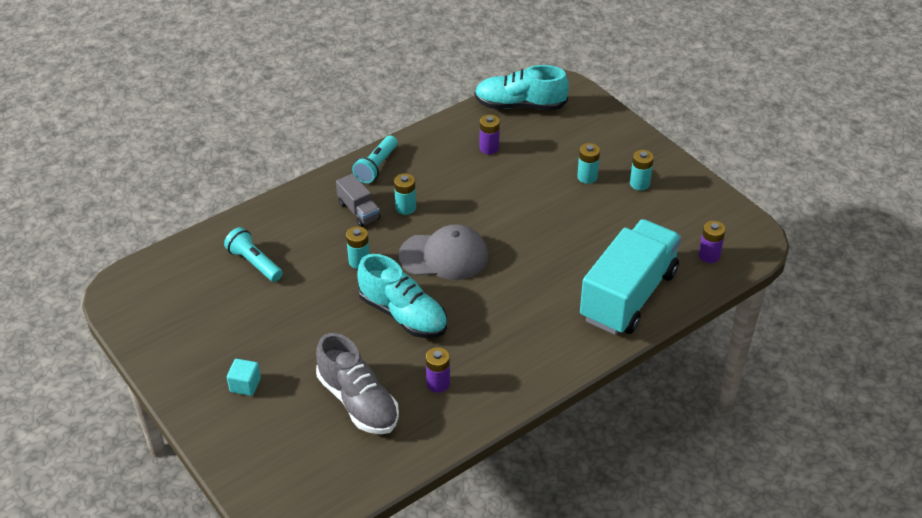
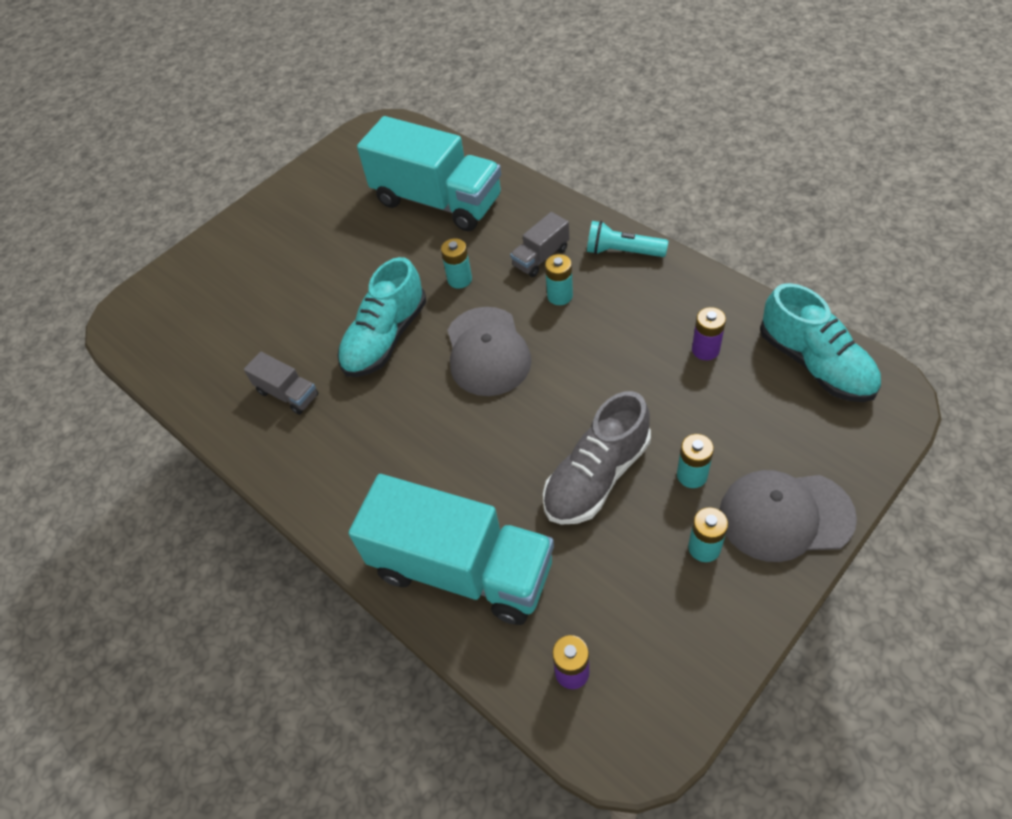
camera: 85 degrees right, 10 degrees up
turquoise flashlight [224,227,283,282] -> turquoise truck [357,116,501,231]
turquoise cube [227,359,261,396] -> none
grey shoe [316,333,399,434] -> grey shoe moved to [543,391,651,524]
purple battery [426,347,450,393] -> grey truck [244,352,319,415]
turquoise shoe [474,65,569,110] -> turquoise shoe turned 150 degrees clockwise [760,283,881,402]
none -> grey cap [719,470,857,562]

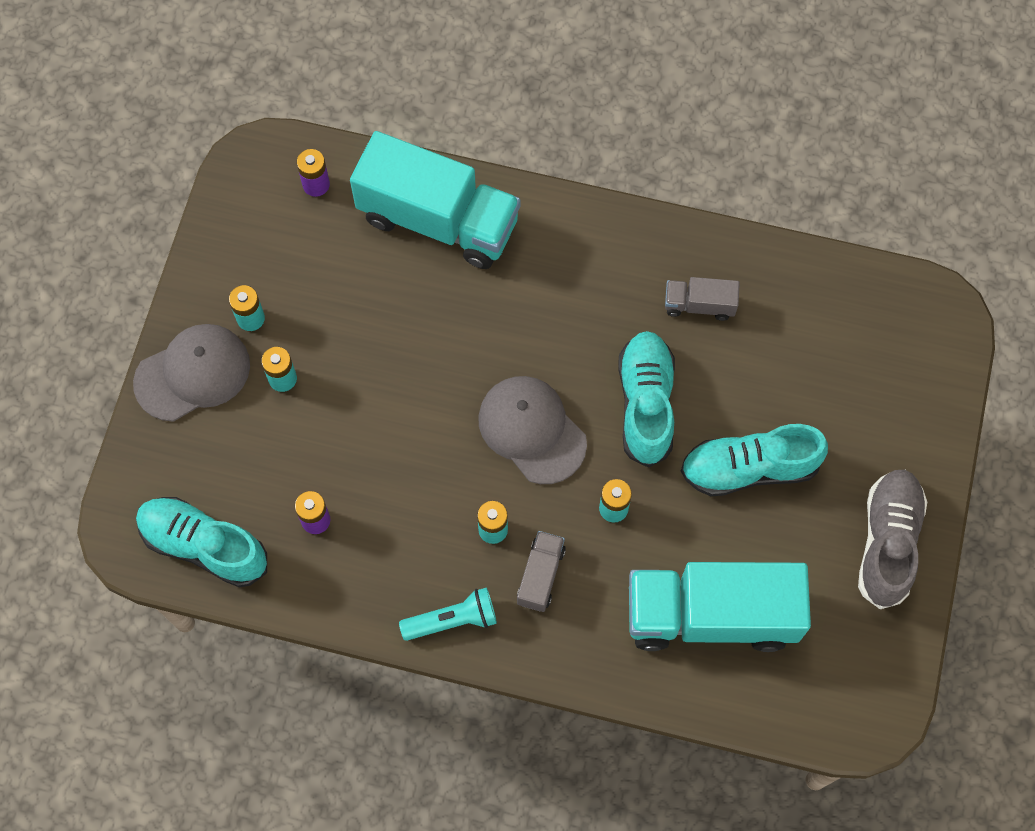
camera: 145 degrees right, 15 degrees up
turquoise truck [348,474,554,625] -> turquoise truck turned 150 degrees counterclockwise [350,131,521,269]
grey shoe [543,391,651,524] -> grey shoe moved to [858,470,927,609]
none -> turquoise shoe [681,424,828,496]

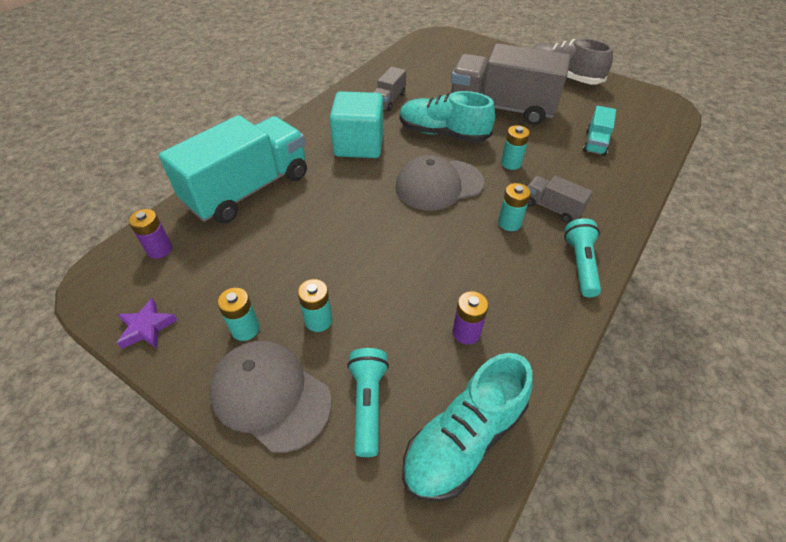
camera: 70 degrees left, 20 degrees down
grey cap [133,324,250,422] -> grey cap turned 45 degrees counterclockwise [209,341,332,453]
turquoise truck [629,562,811,652] -> turquoise truck [583,106,616,156], size x0.45
turquoise shoe [681,424,828,496] -> grey truck [451,43,571,125]
none -> purple star [117,298,177,349]
none -> turquoise cube [330,91,384,158]
none -> turquoise flashlight [347,348,389,457]

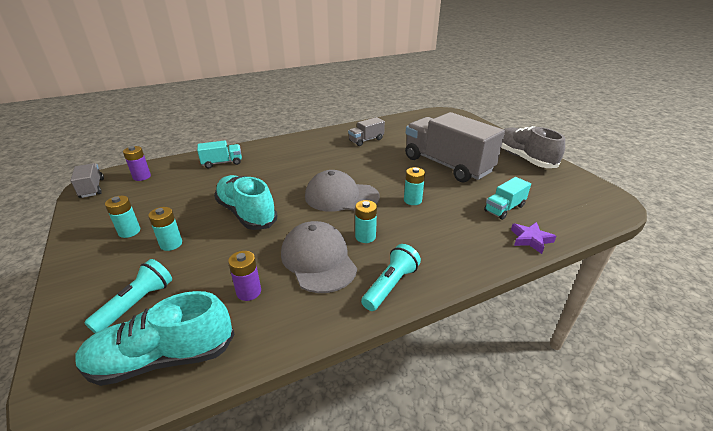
camera: 30 degrees right, 15 degrees down
purple star [117,298,177,349] -> purple star moved to [511,222,556,254]
turquoise truck [159,115,307,224] -> turquoise truck [197,140,242,168], size x0.45
grey cap [209,341,332,453] -> grey cap moved to [281,221,357,293]
turquoise cube [330,91,384,158] -> none
turquoise shoe [400,91,495,143] -> turquoise shoe moved to [214,175,277,230]
grey truck [527,176,593,223] -> grey truck moved to [70,163,104,198]

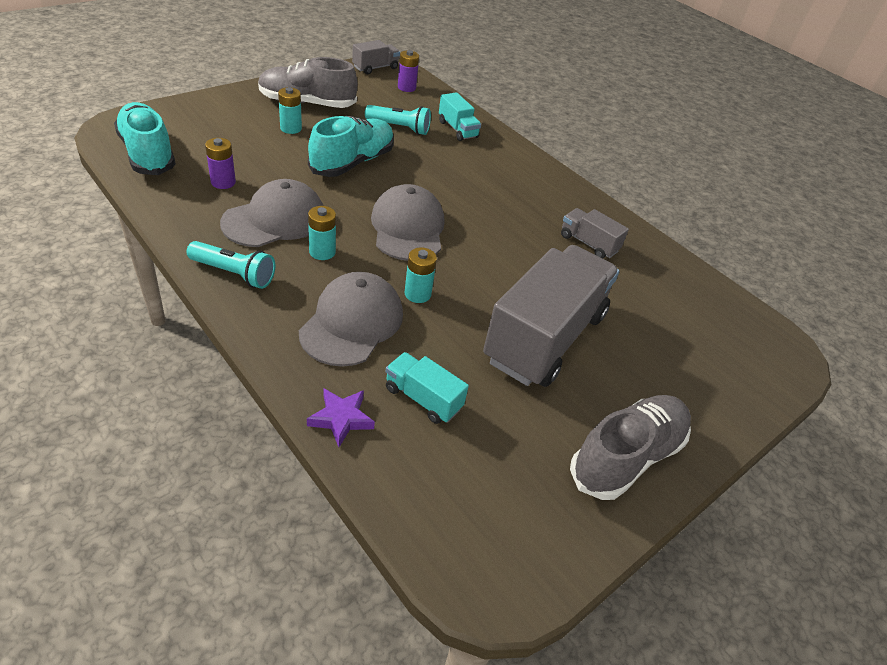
camera: 70 degrees right, 10 degrees up
turquoise flashlight [84,259,172,333] -> turquoise flashlight moved to [365,105,431,135]
turquoise battery [105,196,140,238] -> grey shoe [258,57,357,108]
none -> grey cap [299,272,403,367]

